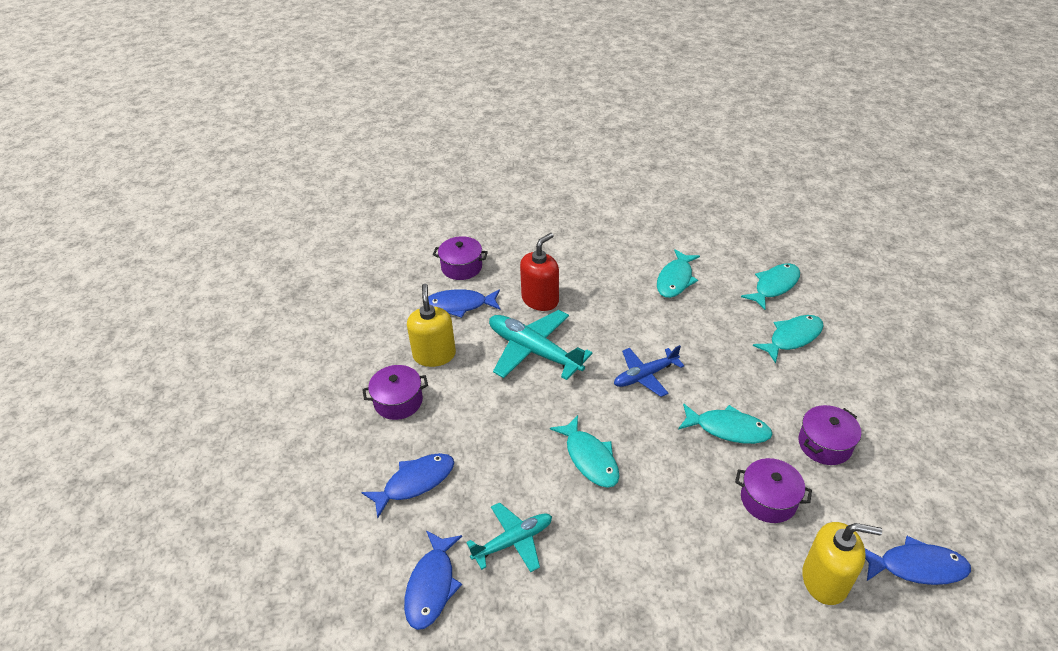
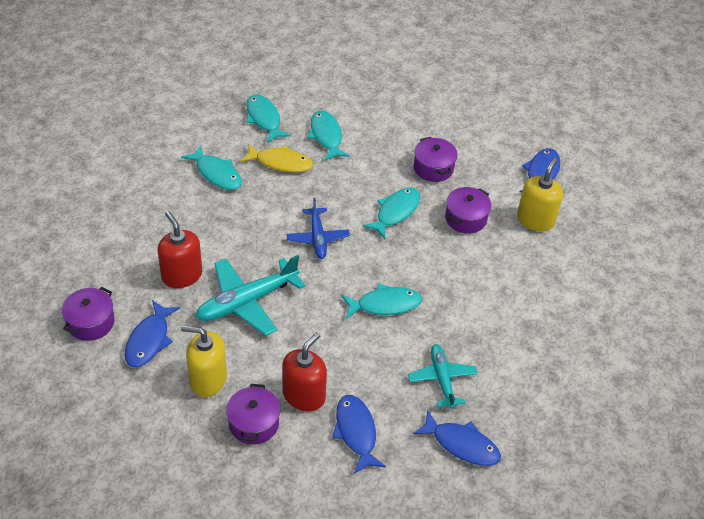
camera: 75 degrees left, 5 degrees up
none -> yellow fish [240,143,313,173]
none -> red soap dispenser [283,332,327,411]

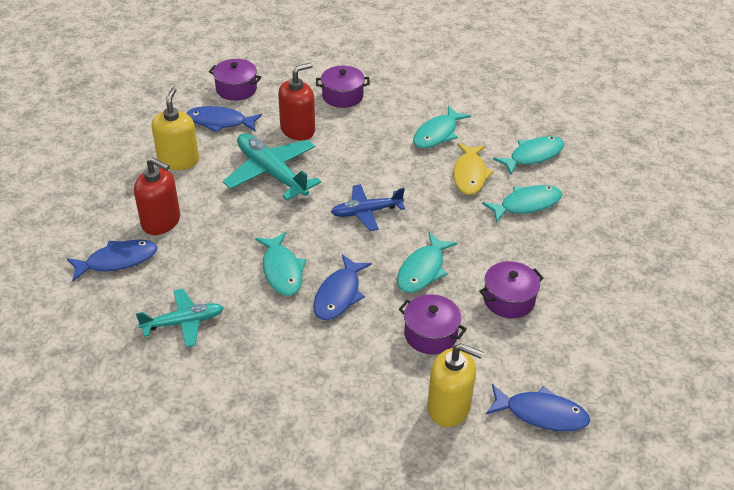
camera: 85 degrees right, 5 degrees down
purple pot [226,384,280,445] -> purple pot moved to [316,66,370,108]
turquoise fish [362,188,420,239] -> turquoise fish turned 90 degrees clockwise [397,232,457,293]
blue fish [413,410,501,466] -> blue fish moved to [313,254,372,320]

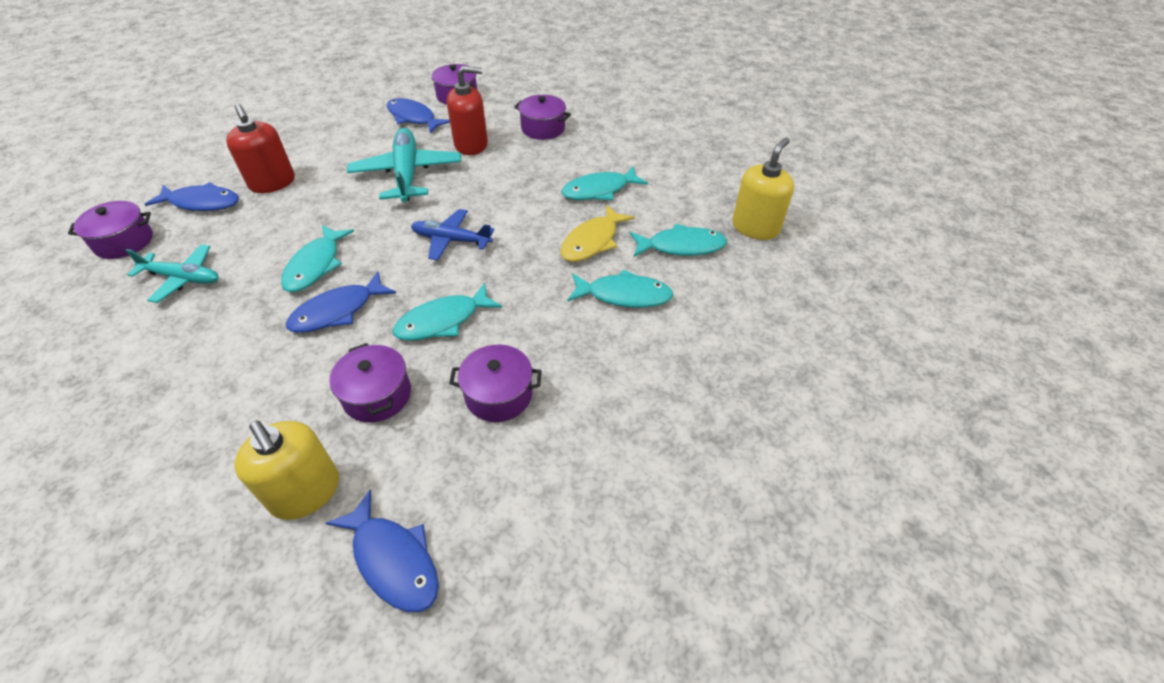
camera: 30 degrees right, 5 degrees up
yellow soap dispenser [151,87,199,170] -> yellow soap dispenser moved to [732,137,794,240]
none -> purple pot [68,201,153,259]

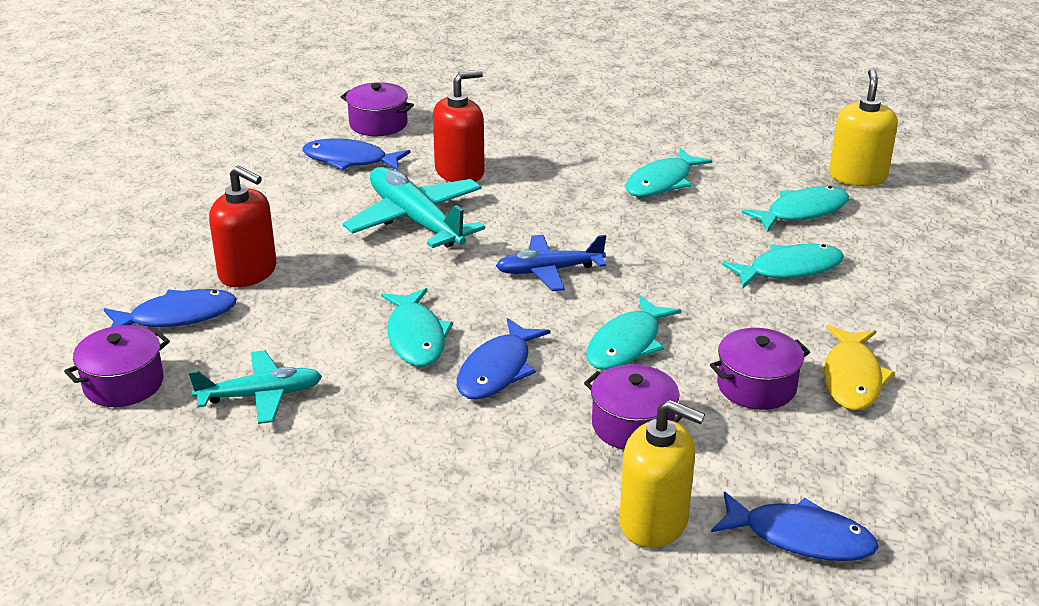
camera: 25 degrees left, 15 degrees down
purple pot [514,95,571,140] -> none
yellow fish [560,205,634,262] -> yellow fish moved to [824,325,895,411]

